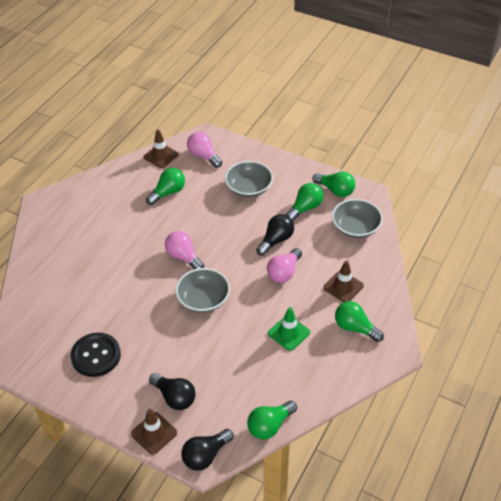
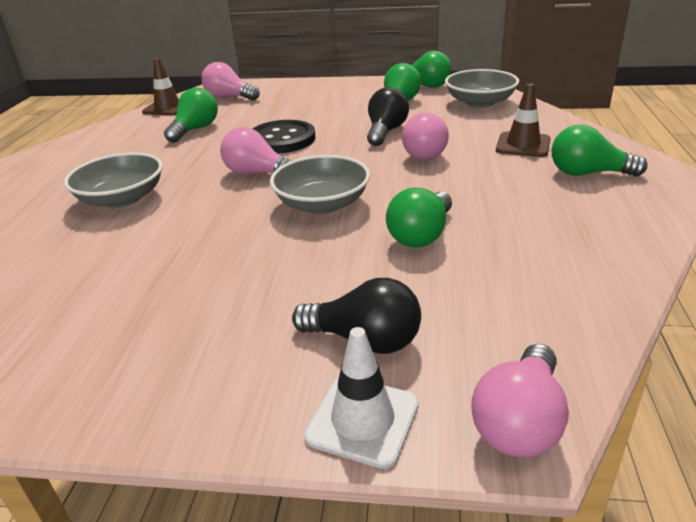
camera: 20 degrees left, 15 degrees down
black button [71,333,121,377] -> black button moved to [252,120,316,154]
brown traffic cone [131,409,177,455] -> white traffic cone [304,327,419,469]
black light bulb [182,429,234,471] -> pink light bulb [472,344,569,457]
grey bowl [225,161,273,197] -> grey bowl moved to [64,153,162,208]
green light bulb [247,400,297,440] -> green light bulb moved to [386,187,452,248]
green traffic cone [268,307,310,351] -> none

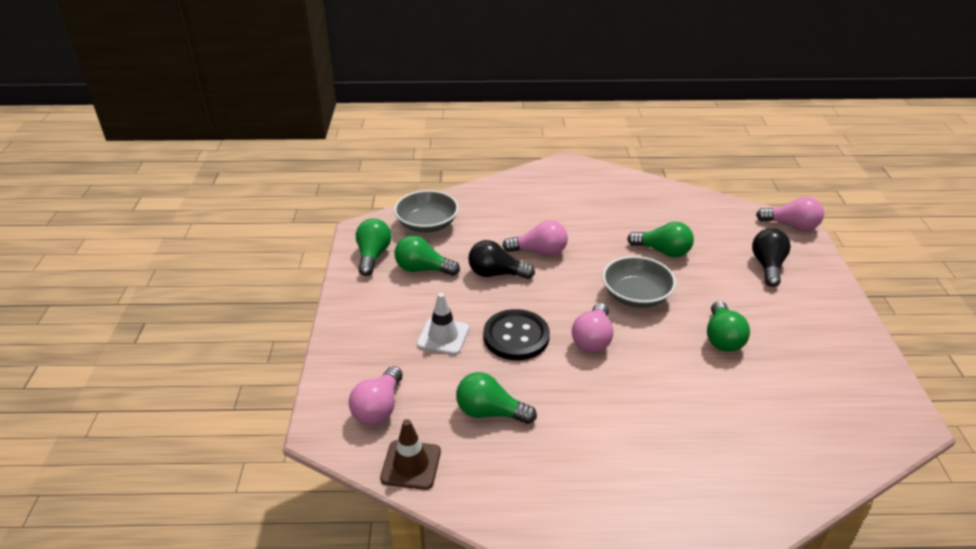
camera: 100 degrees left, 5 degrees up
grey bowl [64,153,162,208] -> none
white traffic cone [304,327,419,469] -> white traffic cone moved to [417,293,469,355]
brown traffic cone [496,83,550,157] -> none
green light bulb [552,124,647,177] -> green light bulb moved to [707,301,750,352]

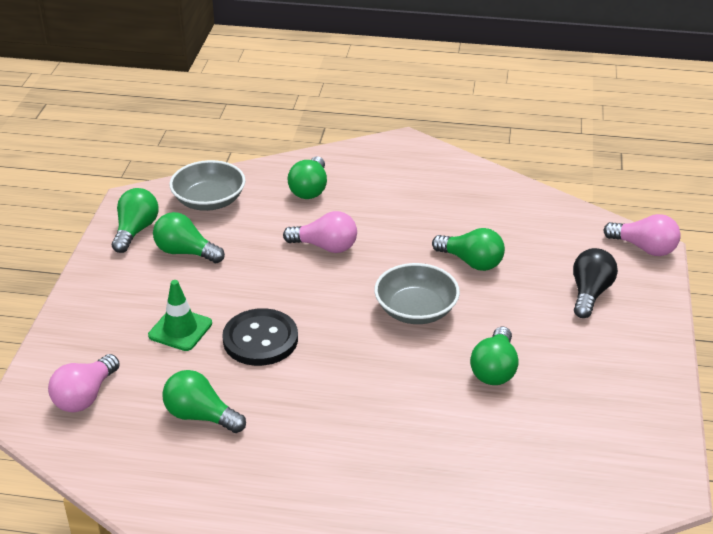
camera: 10 degrees right, 0 degrees up
brown traffic cone [380,419,441,490] -> none
white traffic cone [417,293,469,355] -> green traffic cone [148,280,212,351]
black light bulb [468,240,535,279] -> none
pink light bulb [572,303,613,353] -> none
none -> green light bulb [287,156,327,199]

